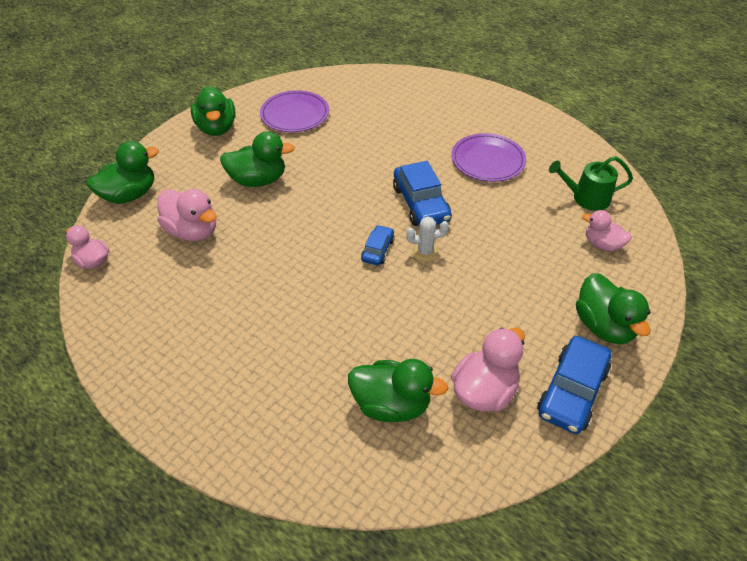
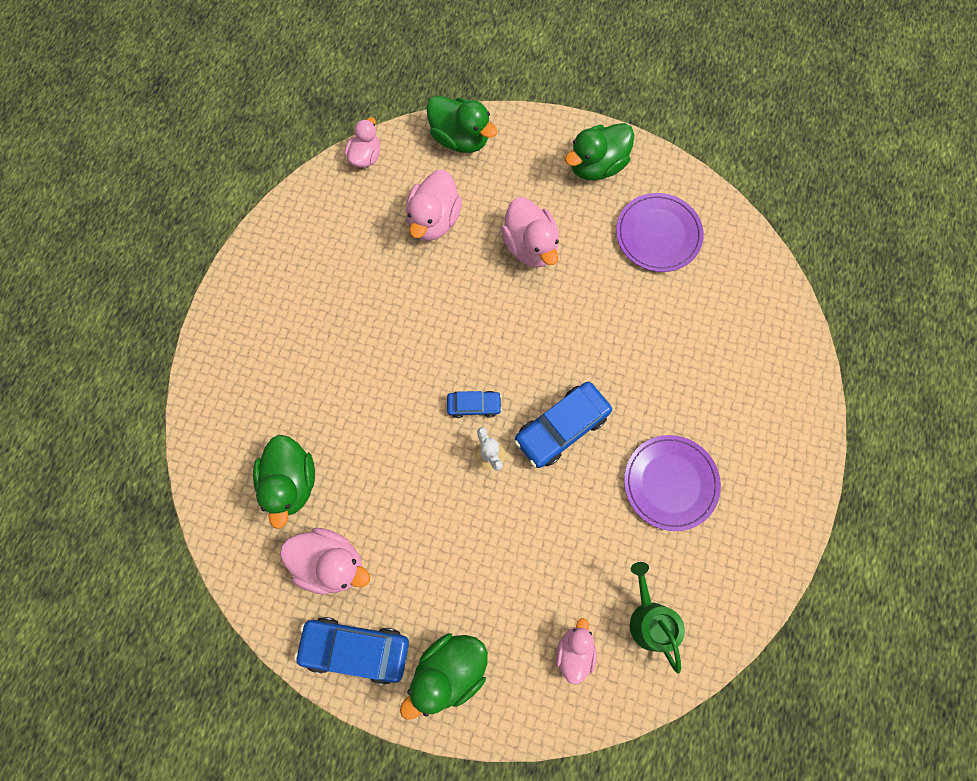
camera: 70 degrees right, 25 degrees up
green duck [220,131,295,187] -> pink duck [501,197,559,268]

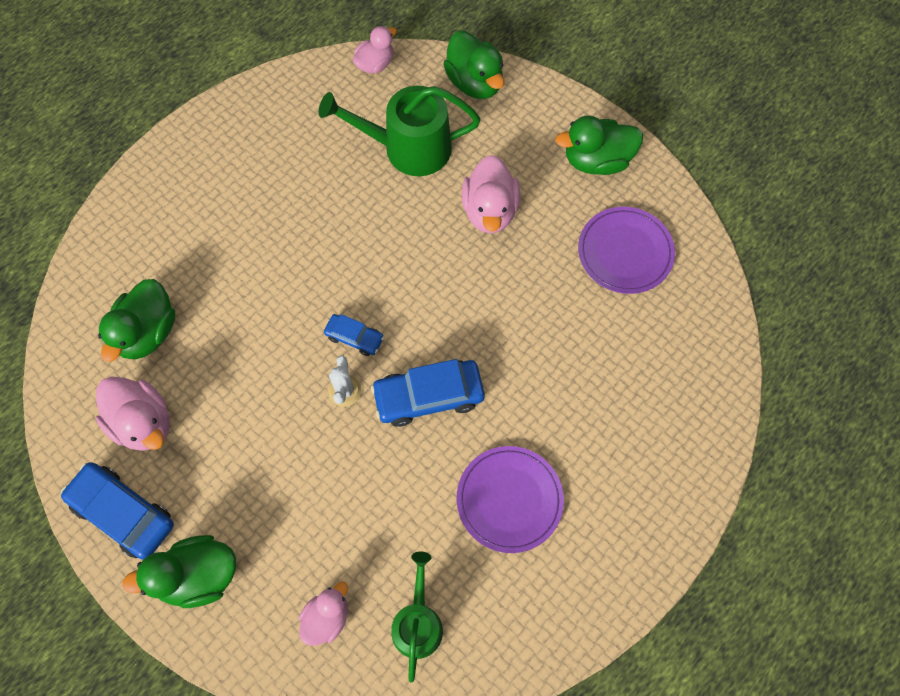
camera: 25 degrees right, 5 degrees down
pink duck [406,170,462,241] -> green watering can [319,86,480,176]

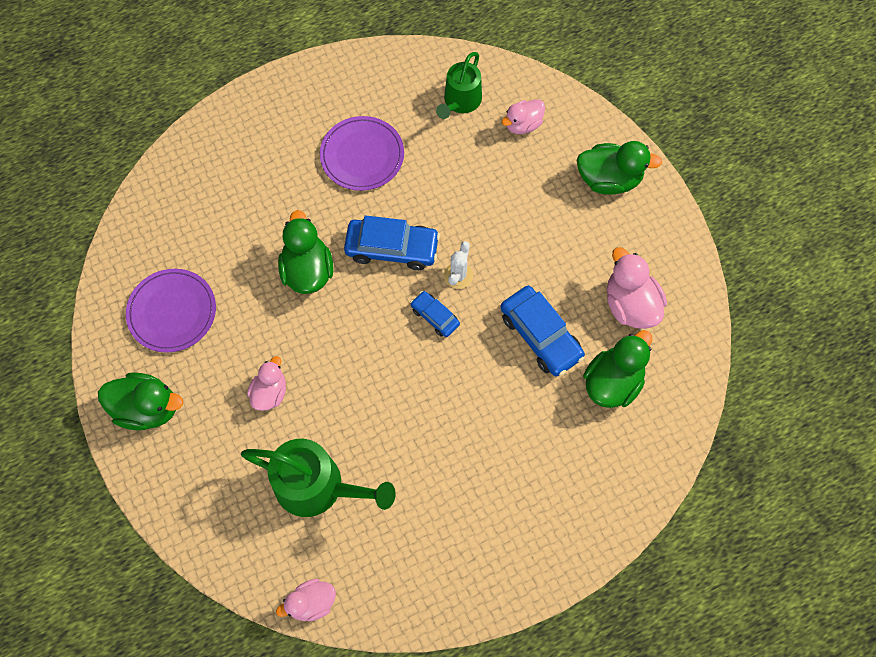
camera: 160 degrees left, 0 degrees up
blue car [61,462,174,560] -> blue car moved to [500,286,585,376]
green duck [443,31,504,99] -> green duck moved to [278,210,334,294]
pink duck [462,155,520,234] -> pink duck [247,356,286,411], size x0.64

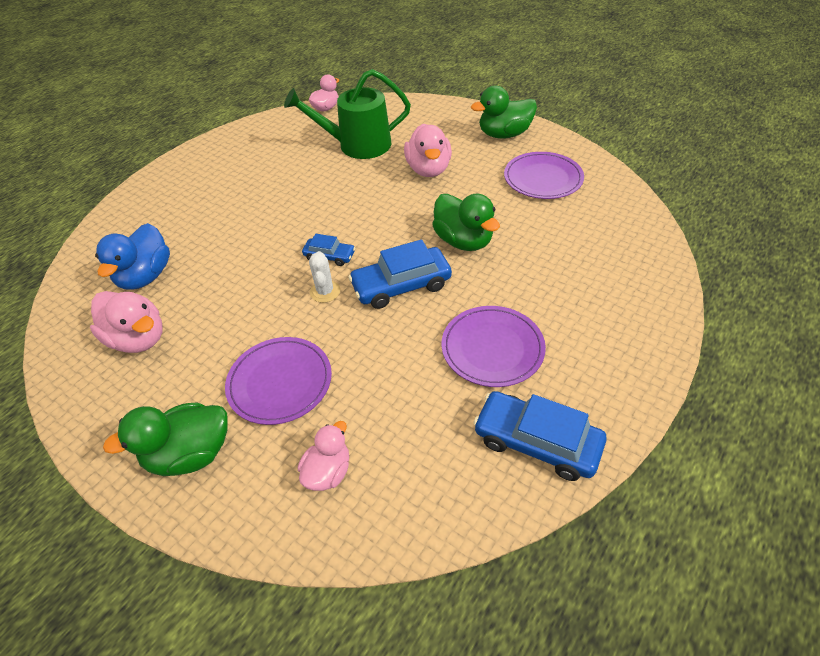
camera: 155 degrees right, 20 degrees down
pink duck [247,356,286,411] -> pink duck [404,124,452,177], size x1.56
green watering can [436,52,482,119] -> none
blue car [500,286,585,376] -> blue car moved to [474,391,607,481]
green duck [583,330,652,408] -> blue duck [95,223,170,290]
none -> purple plate [225,337,332,425]

